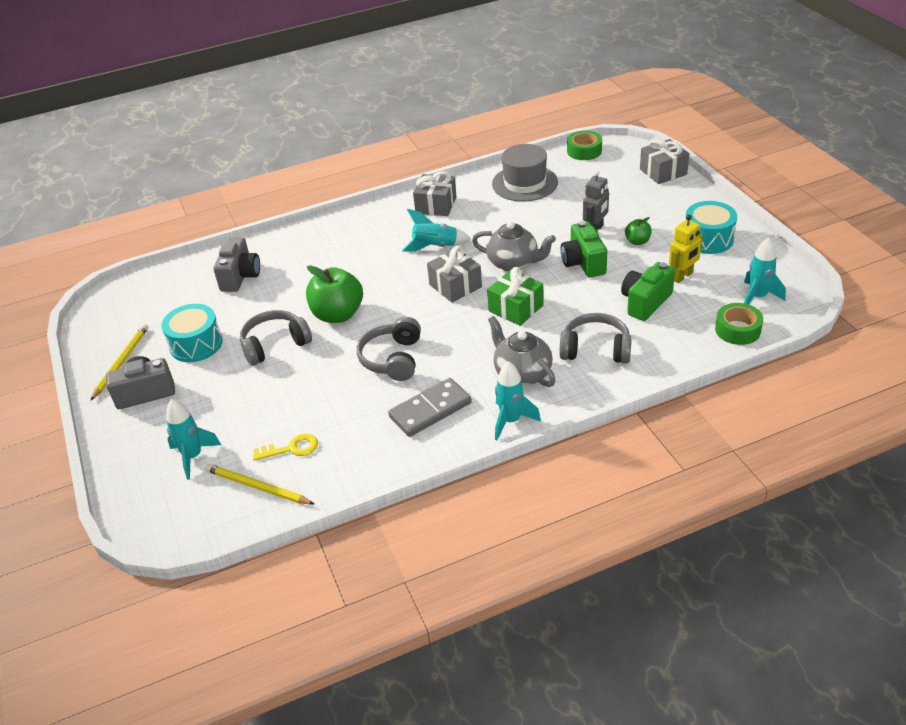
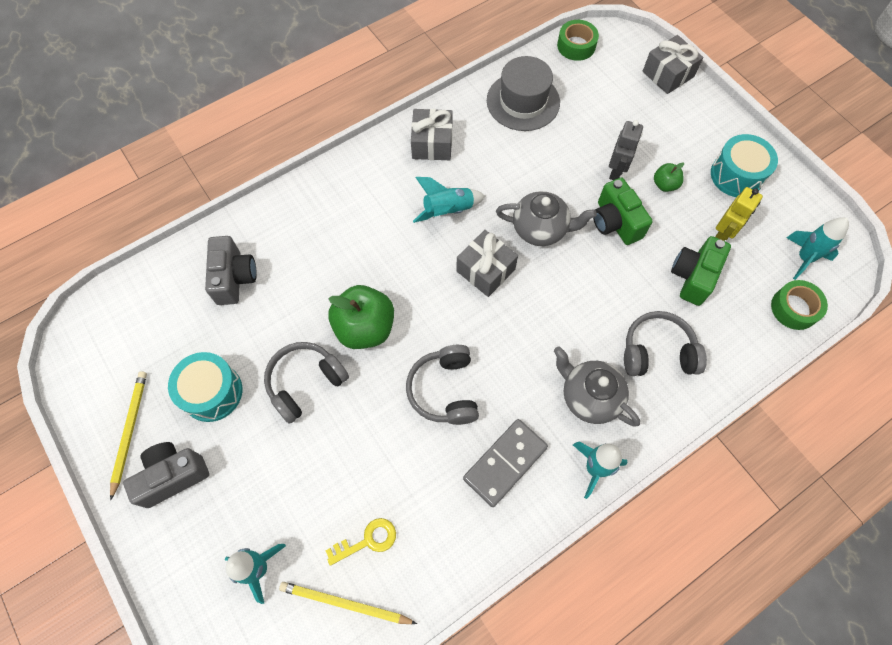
camera: 15 degrees left, 25 degrees up
green gift [487,267,544,326] -> none

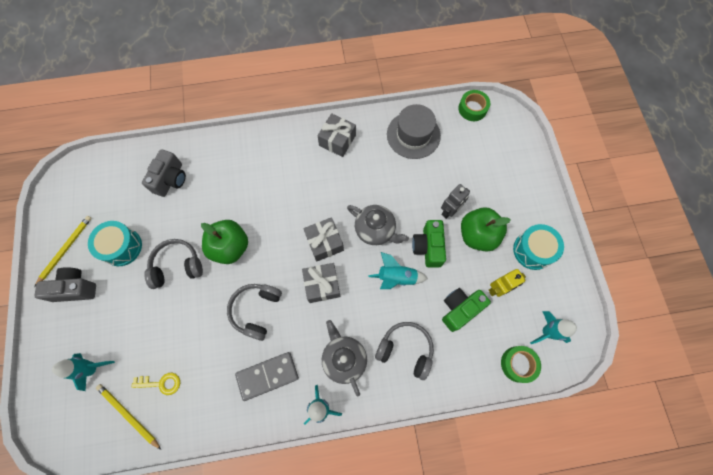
camera: 25 degrees right, 5 degrees up
turquoise rocket [413,177,485,223] -> turquoise rocket moved to [368,252,428,289]
grey gift [643,35,704,94] -> grey gift moved to [302,263,340,303]
green apple [654,162,684,192] -> green apple [461,207,510,252], size x2.03

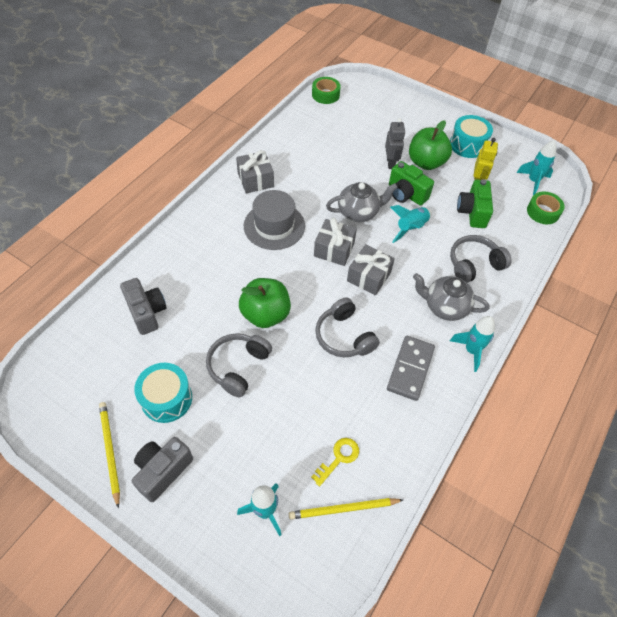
camera: 50 degrees left, 15 degrees down
grey hat [387,104,441,159] -> grey hat moved to [244,190,305,250]

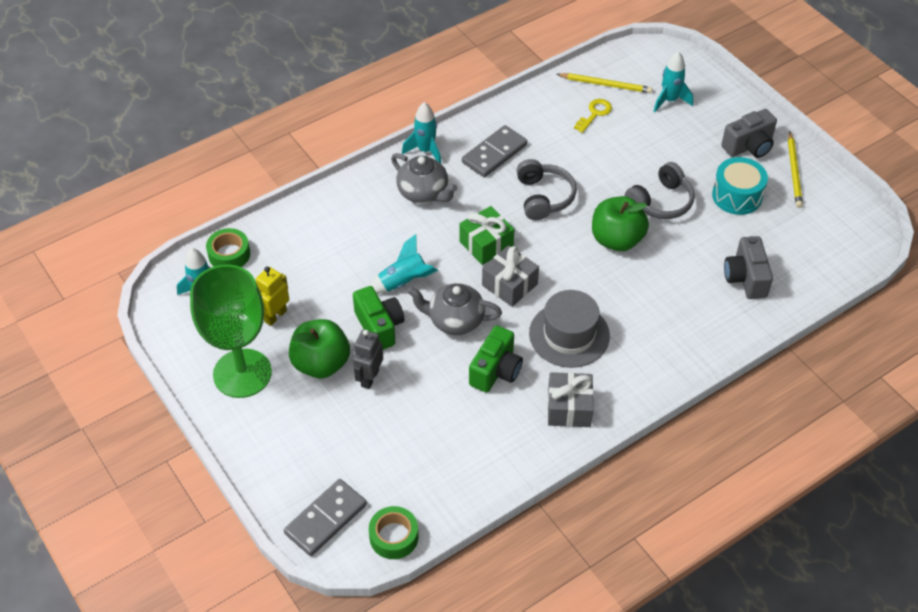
camera: 155 degrees left, 5 degrees down
yellow key [311,438,359,487] -> yellow key turned 150 degrees clockwise [574,99,612,133]
grey gift [347,244,395,296] -> green gift [459,206,514,265]
turquoise drum [450,115,493,158] -> green goblet [190,265,272,398]
grey headphones [450,235,512,283] -> none
green camera [457,179,493,228] -> green camera moved to [469,325,523,393]
none -> grey domino [284,479,367,556]

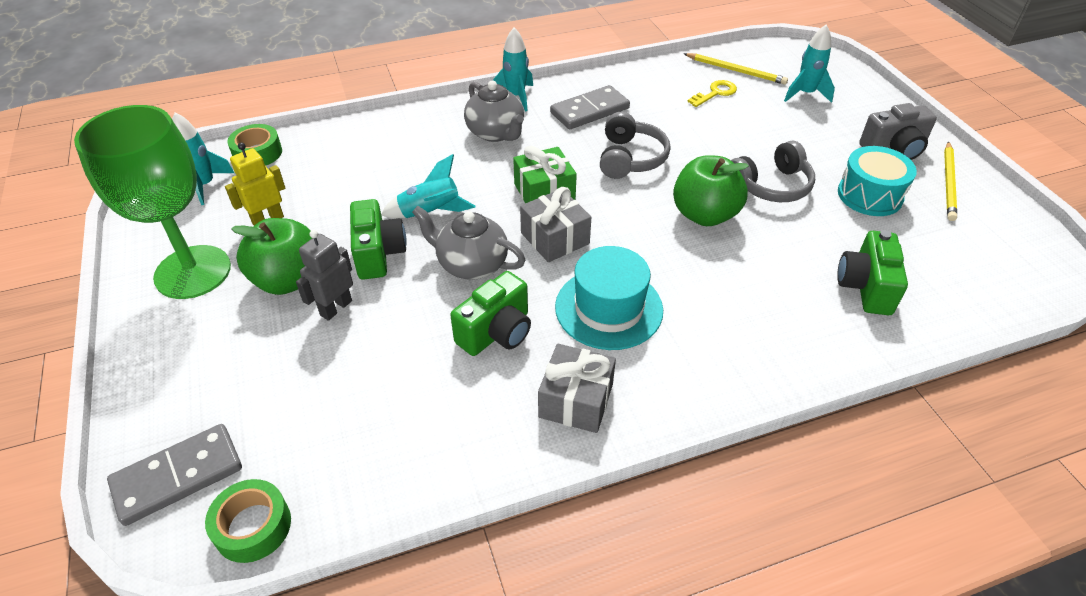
camera: 15 degrees right, 5 degrees down
grey hat [529,290,610,368] -> turquoise hat [555,246,663,350]
grey camera [724,236,773,299] -> green camera [837,230,908,315]

